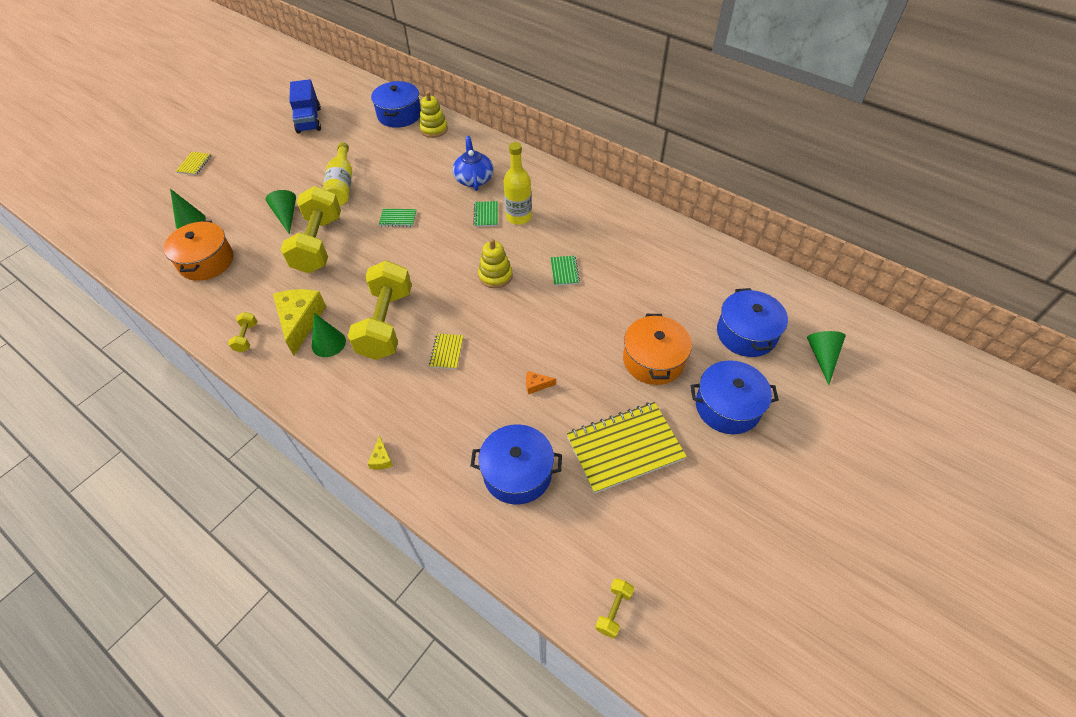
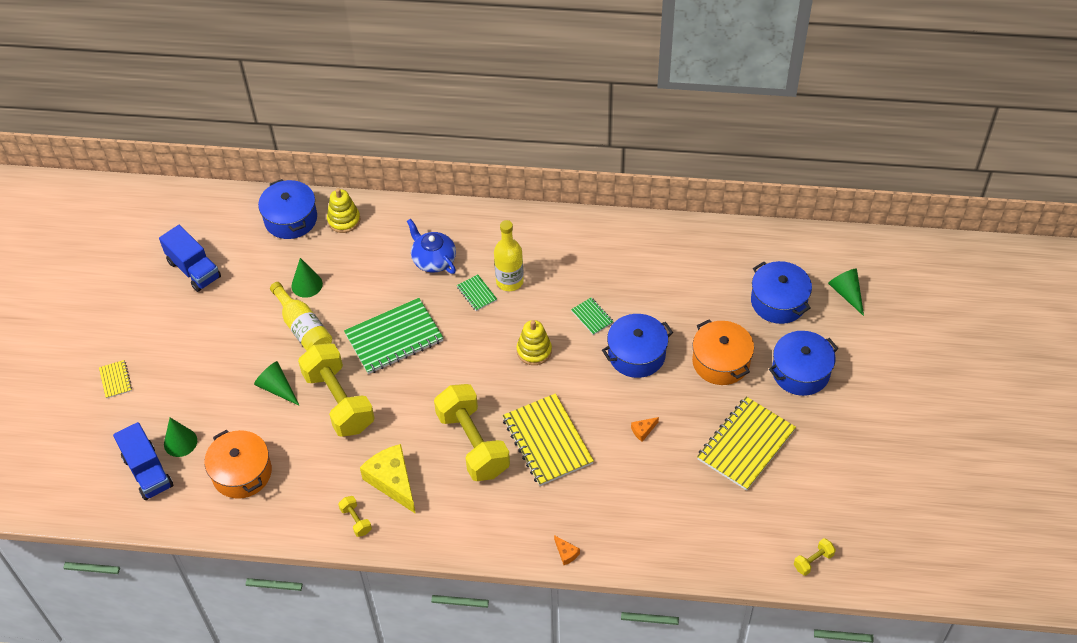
camera: 30 degrees left, 0 degrees up
green cone [312,313,346,357] -> green cone moved to [291,258,323,298]
yellow cheese [368,435,393,470] -> orange cheese [554,535,580,565]
green notebook [379,209,416,227] -> green notebook [344,298,444,374], size x2.22
yellow notebook [429,334,463,369] -> yellow notebook [502,393,594,486], size x2.22
blue pot [470,424,562,505] -> blue pot moved to [602,314,673,378]
yellow dumbbell [595,578,634,638] -> yellow dumbbell turned 60 degrees clockwise [794,538,836,576]
none -> blue truck [113,422,174,500]

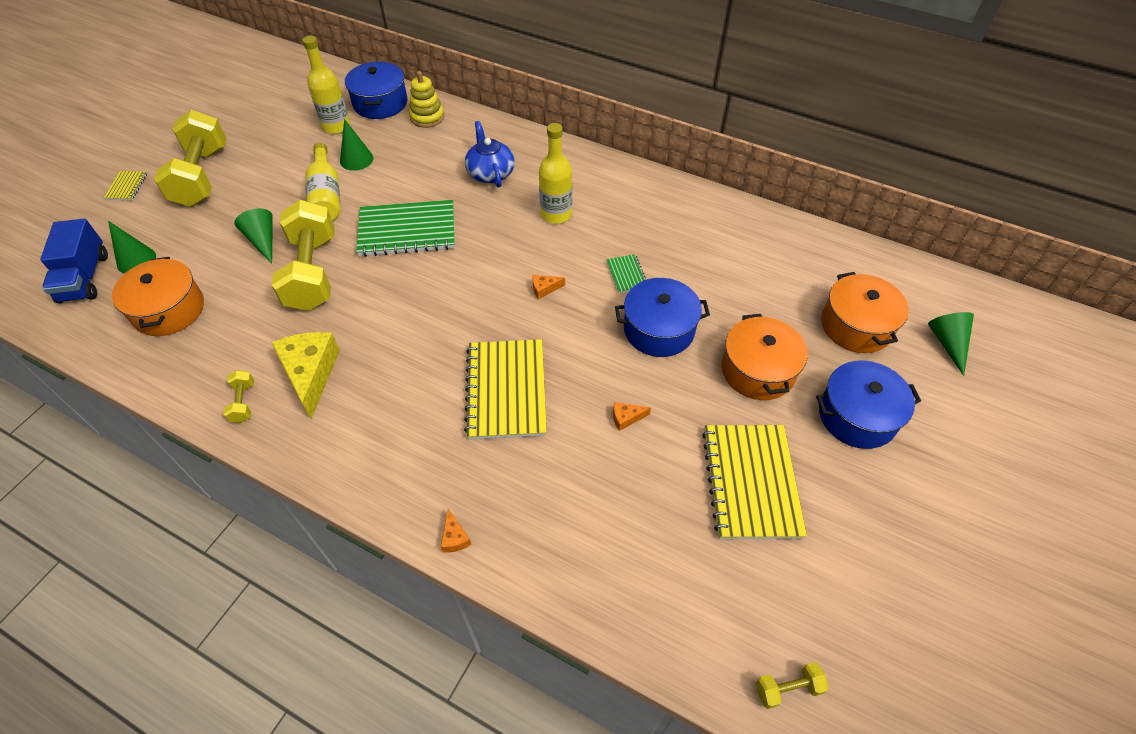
camera: 20 degrees right, 0 degrees up
blue truck [159,225,221,292] -> none
yellow dumbbell [434,384,510,481] -> yellow dumbbell moved to [154,110,226,207]
green notebook [457,274,497,311] -> none
yellow stacking toy [517,320,552,365] -> orange cheese [533,275,565,299]
yellow notebook [697,397,796,491] -> yellow notebook turned 60 degrees counterclockwise [702,425,807,539]
blue pot [751,261,812,324] -> orange pot [821,272,909,353]
none -> yellow bottle [302,36,350,134]

